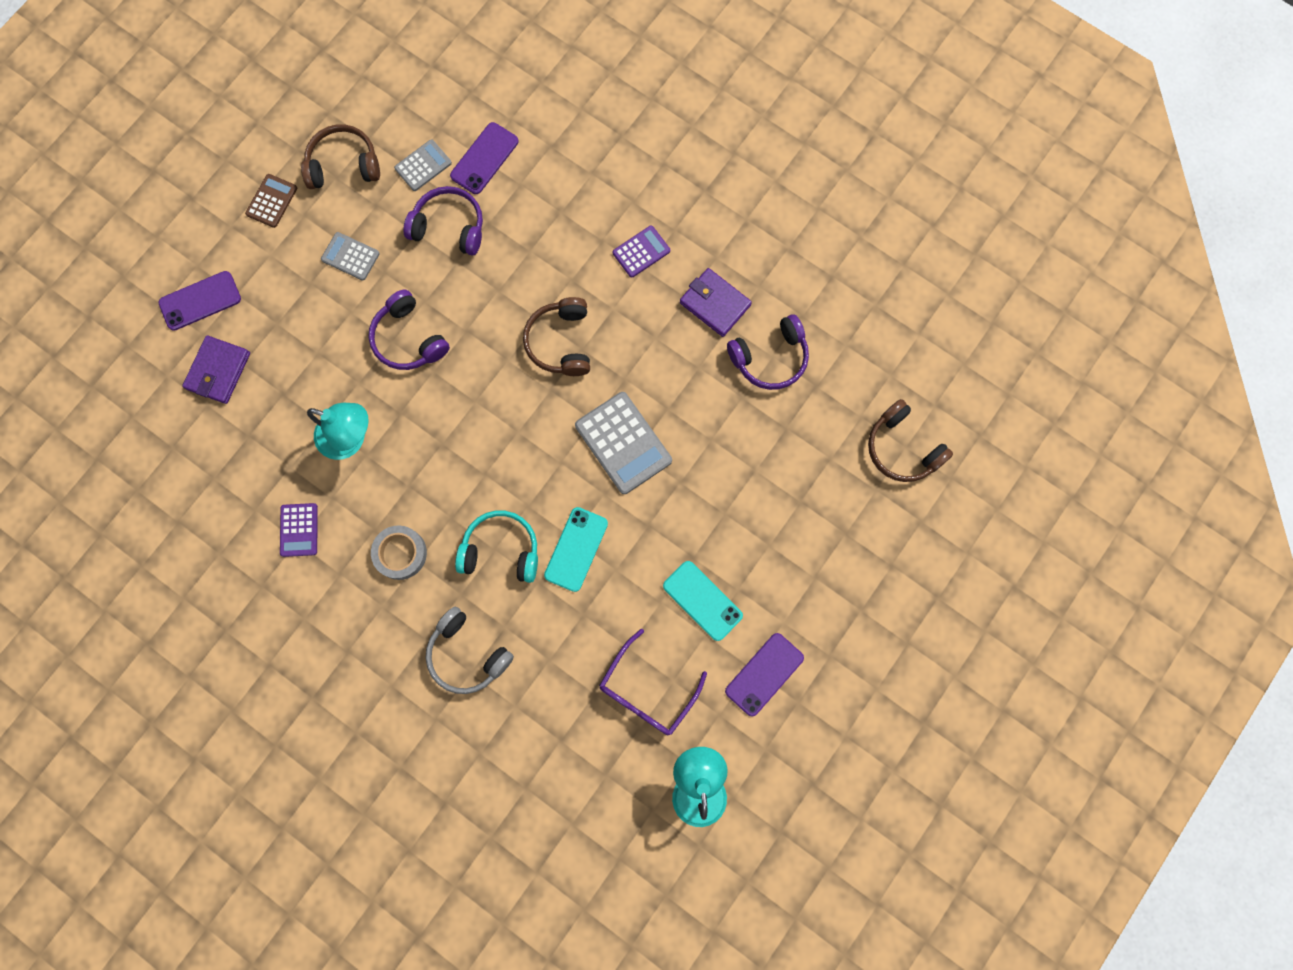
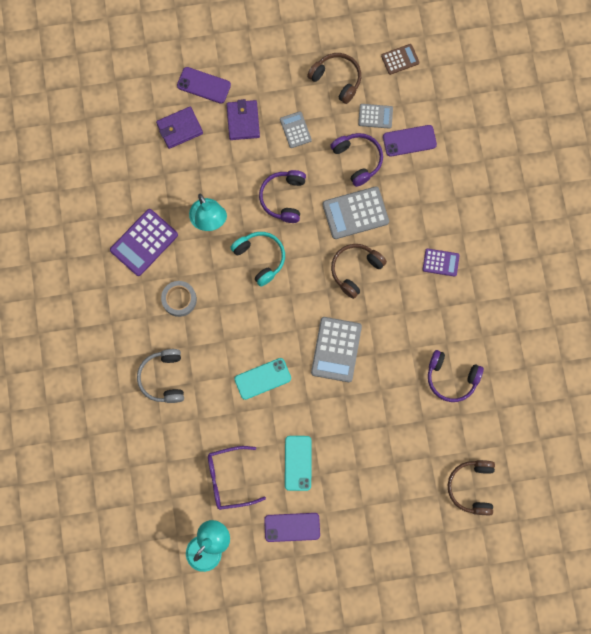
camera: 45 degrees right, 0 degrees up
brown calculator [245,174,297,228] -> brown calculator moved to [381,44,419,75]
purple calculator [280,503,318,557] -> purple calculator [110,209,178,276], size x1.73
turquoise headphones [455,511,538,583] -> turquoise headphones moved to [230,232,285,287]
purple wallet [680,268,752,337] -> purple wallet moved to [226,99,260,140]
none -> grey calculator [322,186,389,239]

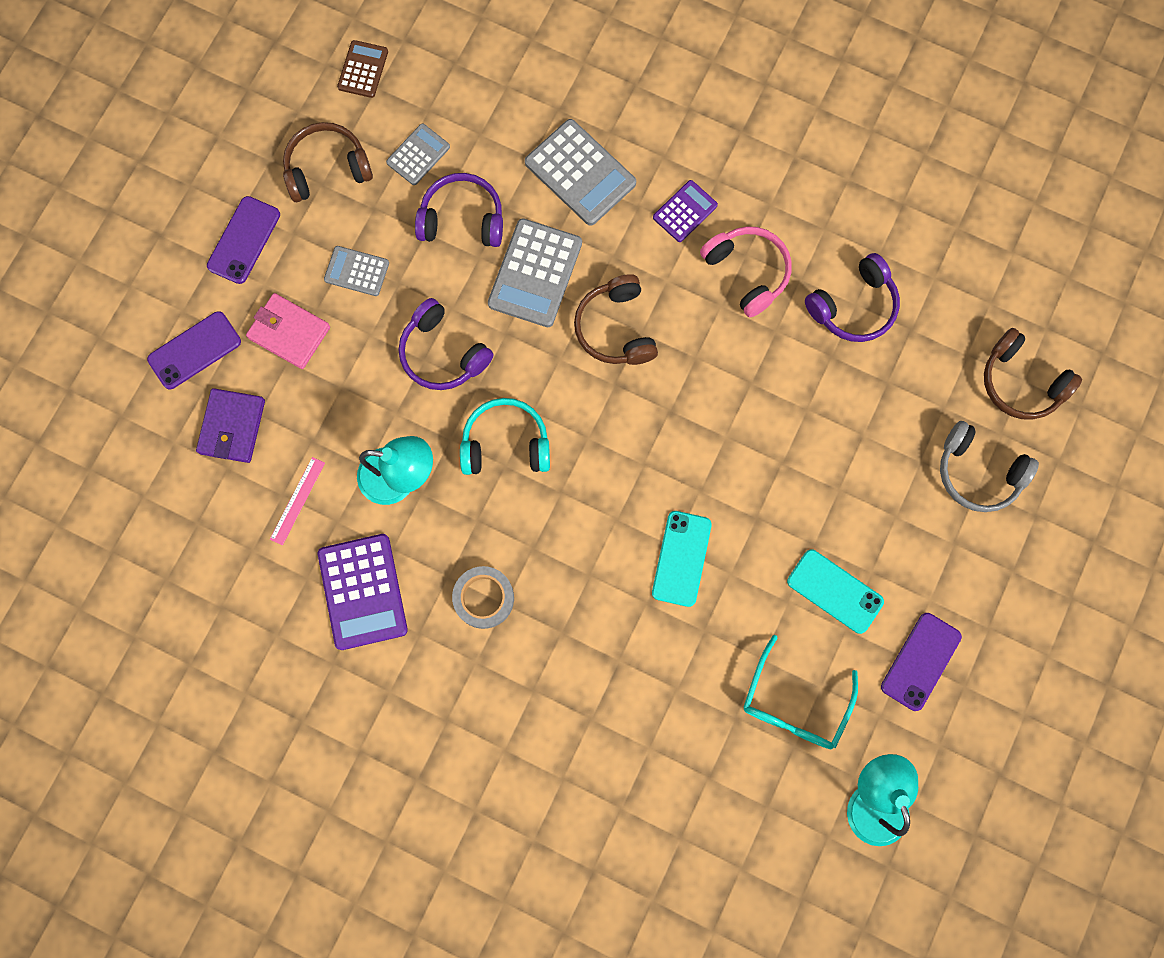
camera: 55 degrees left, 0 degrees up
grey headphones [137,349,184,403] -> grey headphones moved to [940,421,1039,512]
purple glasses [208,446,266,510] -> turquoise glasses [744,635,858,749]
purple wallet [226,99,260,140] -> pink wallet [246,293,330,369]
grey calculator [311,317,362,382] -> grey calculator moved to [525,119,636,226]
purple phone [383,125,437,157] -> purple phone moved to [207,196,280,284]
none -> pink ruler [270,457,325,545]
none -> pink headphones [700,226,792,317]

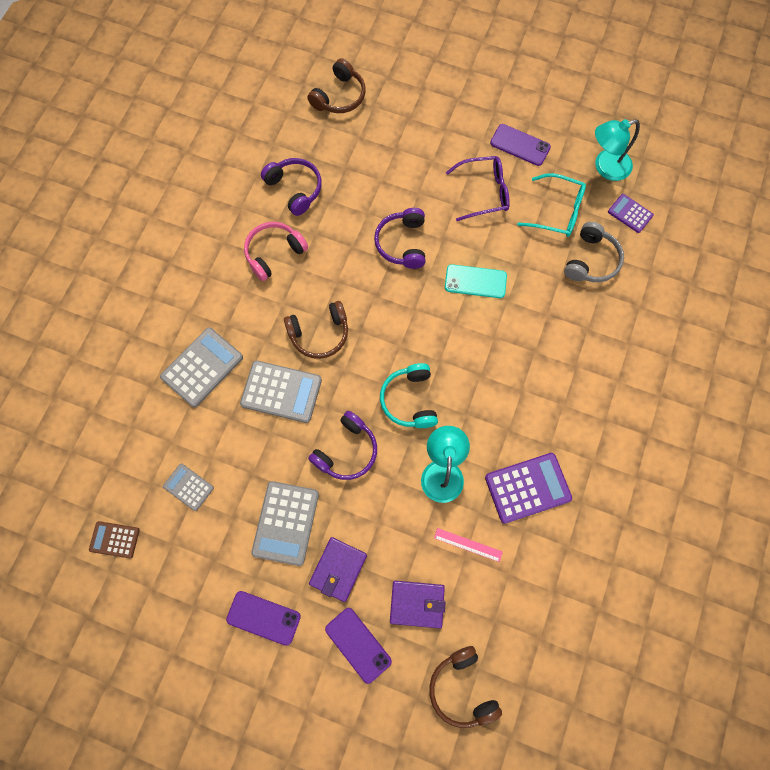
camera: 95 degrees left, 5 degrees down
pink wallet [246,293,330,369] -> purple wallet [309,537,367,602]
brown headphones [283,122,373,202] -> brown headphones moved to [429,646,502,728]
grey calculator [324,246,389,296] -> grey calculator [251,481,319,566], size x1.73
purple headphones [415,173,503,247] -> purple headphones moved to [374,208,425,269]
grey tape [452,566,514,629] -> none
purple calculator [653,180,718,242] -> purple calculator moved to [608,194,654,233]
turquoise phone [787,549,884,634] -> purple glasses [446,156,510,221]
grey headphones [940,421,1039,512] -> grey headphones moved to [564,222,624,282]

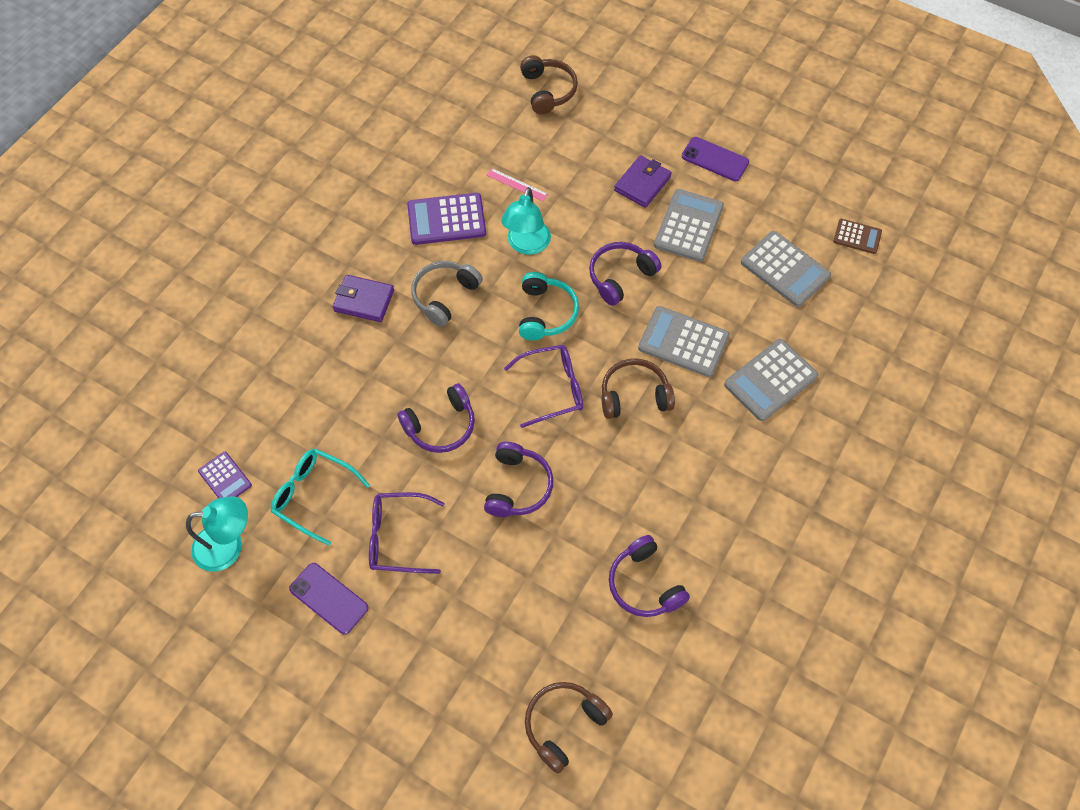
camera: 170 degrees left, 10 degrees down
grey calculator [163,463,214,511] -> grey calculator [741,231,831,307], size x1.73
pink headphones [244,222,308,281] -> none
purple phone [325,608,392,684] -> none
purple wallet [390,581,446,629] -> purple wallet moved to [333,275,394,322]
turquoise phone [445,264,507,298] -> purple headphones [397,383,475,453]
grey headphones [564,222,624,282] -> grey headphones moved to [411,261,483,327]
none -> purple glasses [504,345,583,428]

